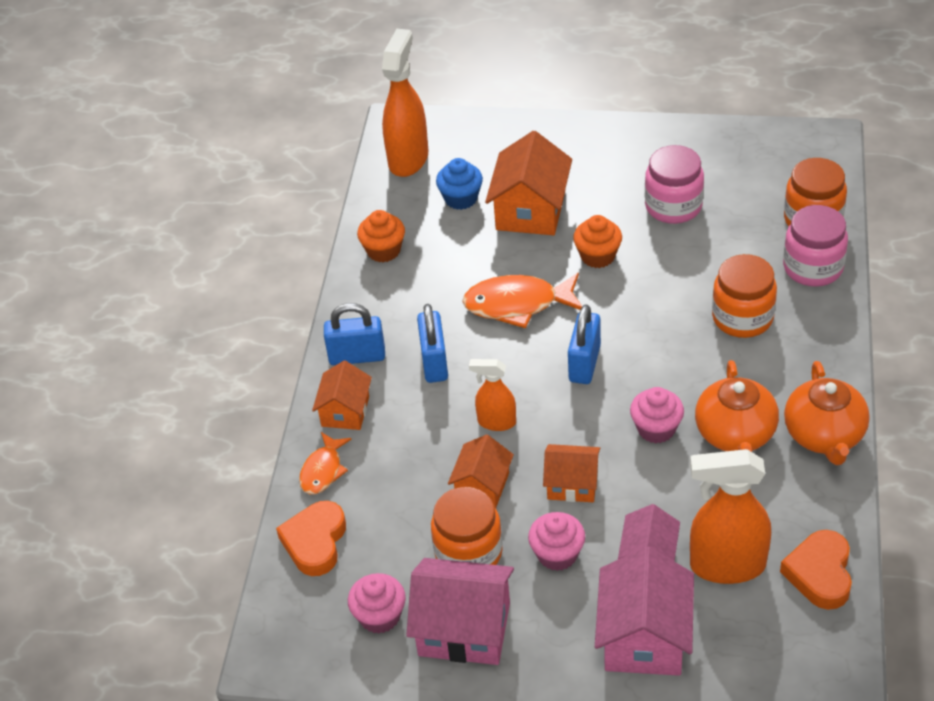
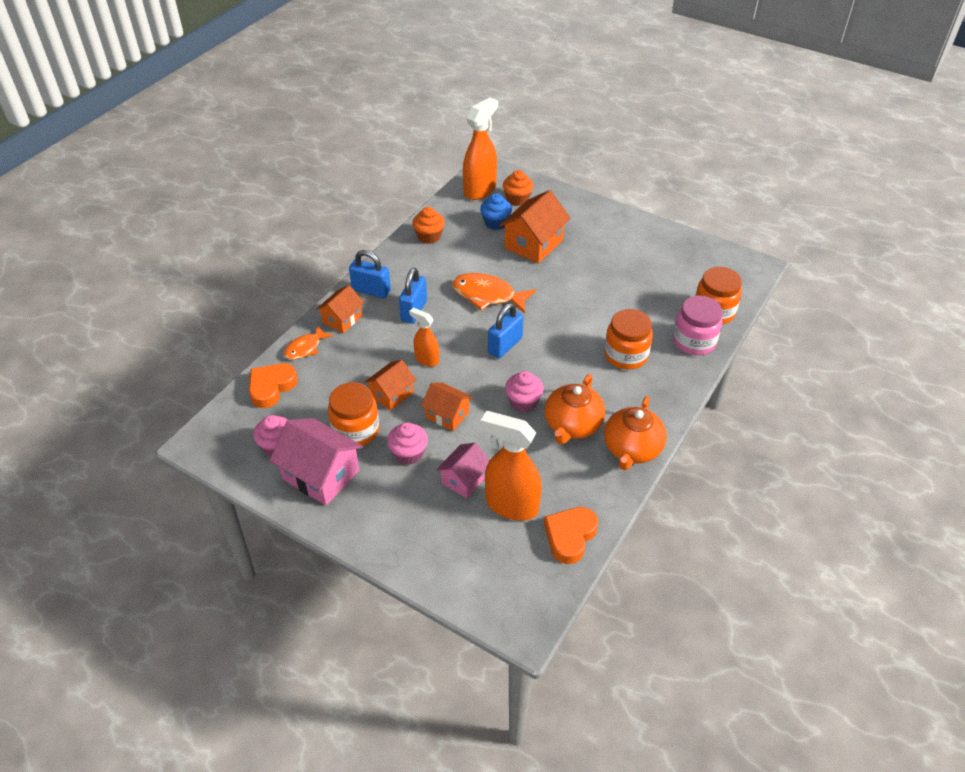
camera: 20 degrees right, 0 degrees up
orange cupcake [573,215,622,268] -> orange cupcake moved to [503,170,534,206]
pink house [595,547,694,676] -> none
pink jar [645,145,704,224] -> none

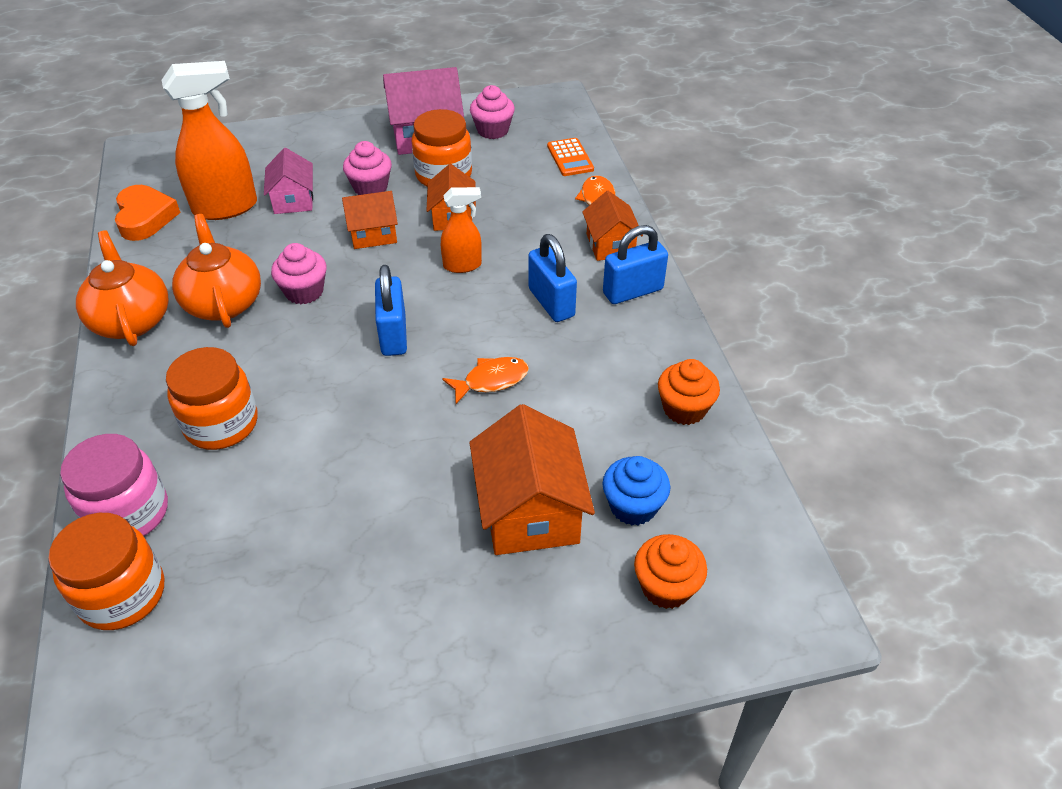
camera: 135 degrees right, 0 degrees up
orange heart [249,363,298,408] -> orange calculator [547,138,594,176]
orange fish [452,273,536,314] -> orange fish [442,357,529,404], size x0.60
orange spray bottle [463,97,498,200] -> none

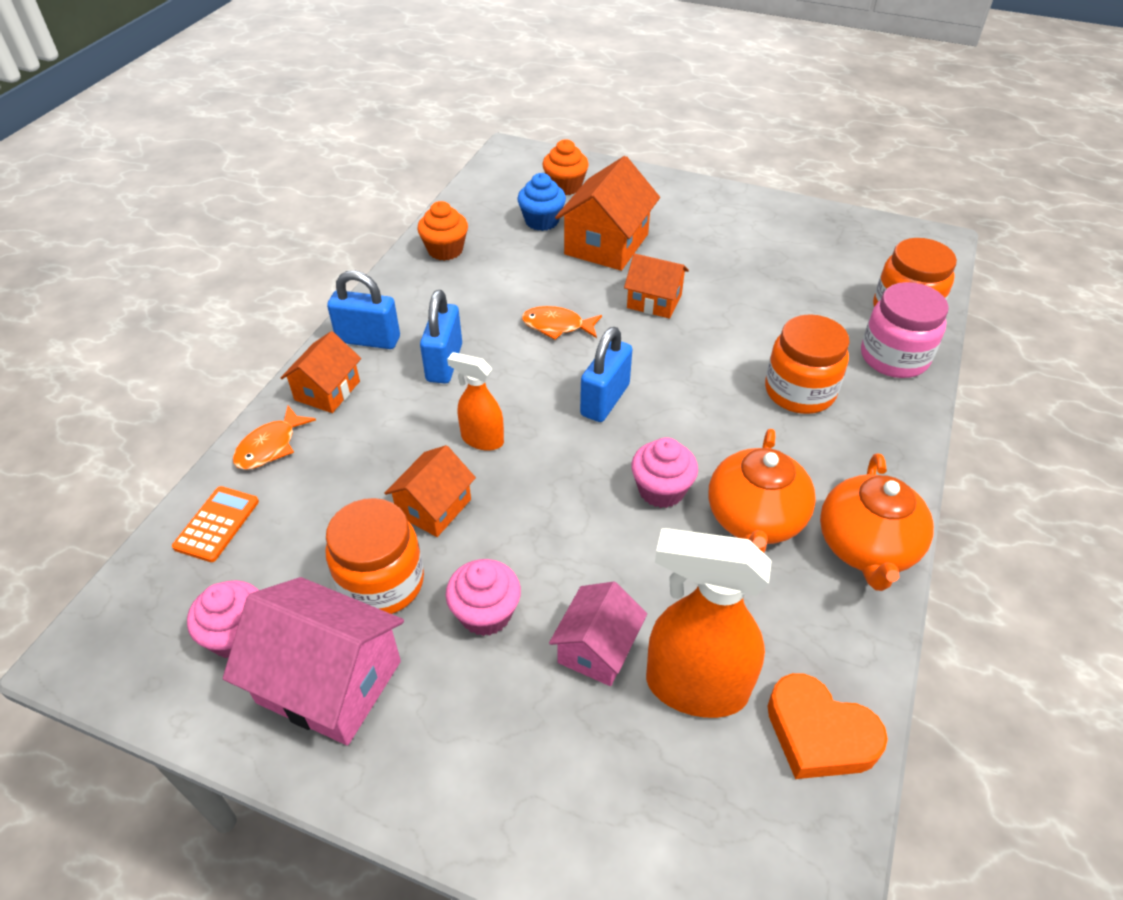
camera: 145 degrees left, 0 degrees up
orange heart [115,185,181,241] -> orange heart turned 75 degrees counterclockwise [767,673,888,779]
orange house [342,191,398,249] -> orange house moved to [624,253,689,319]

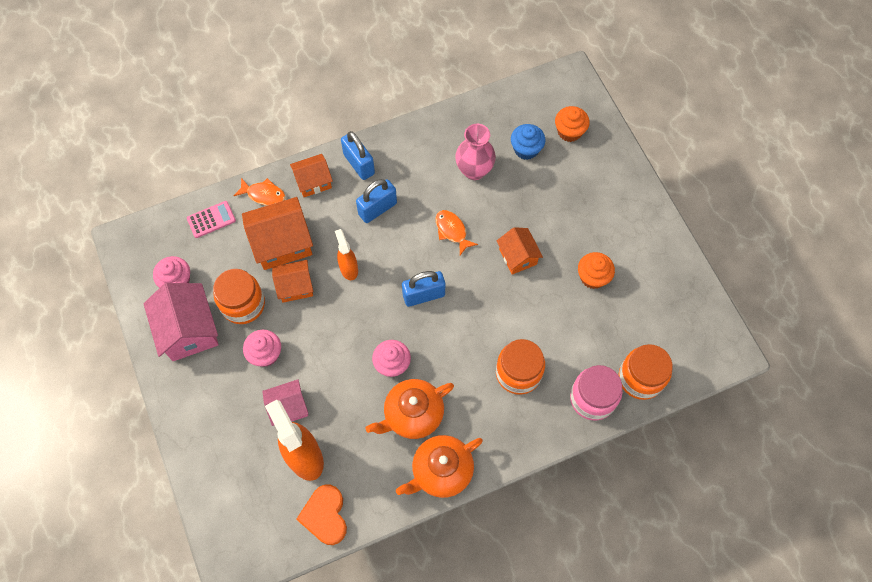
camera: 45 degrees right, 20 degrees up
orange calculator [172,486,259,562] -> pink calculator [187,201,236,238]
orange fish [233,406,316,470] -> orange fish turned 150 degrees counterclockwise [234,178,285,206]
orange cupcake [417,201,468,261] -> orange cupcake moved to [578,252,615,289]
orange house [555,156,660,271] -> orange house moved to [242,197,313,270]
none -> pink vase [455,124,496,180]

